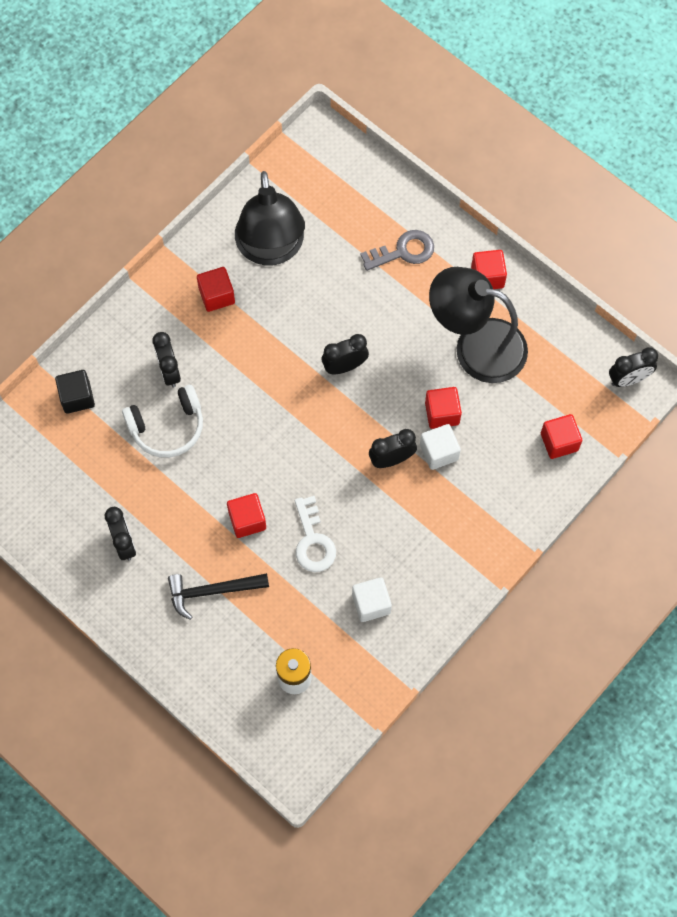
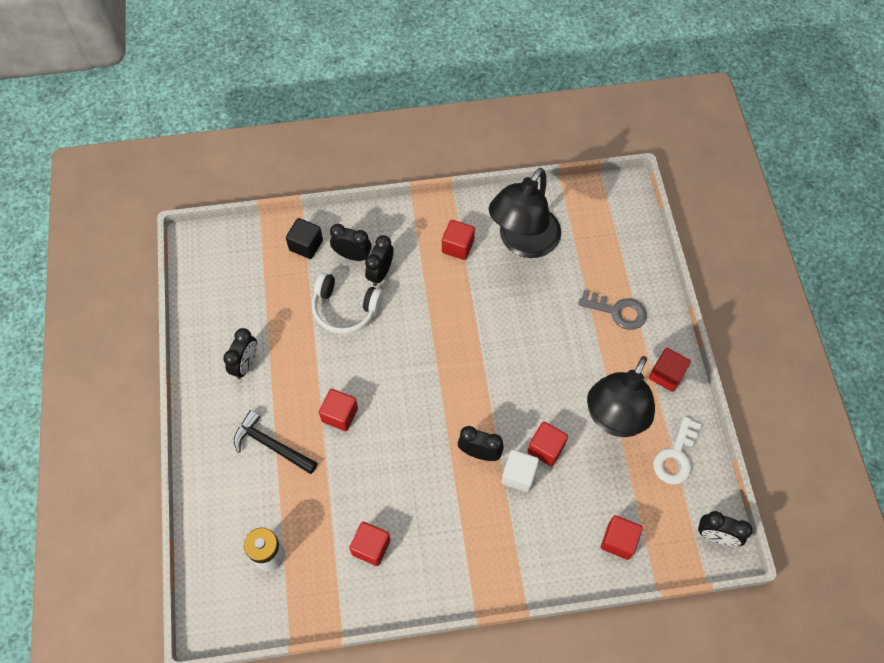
camera: 40 degrees right, 5 degrees down
white key [295,496,336,572] -> white key moved to [653,417,702,485]
black clock [322,334,369,374] -> black clock moved to [330,224,372,261]
white cube [352,577,392,622] -> red cube [349,522,390,566]
black lamp [429,267,528,383] -> black lamp turned 120 degrees counterclockwise [587,356,655,437]

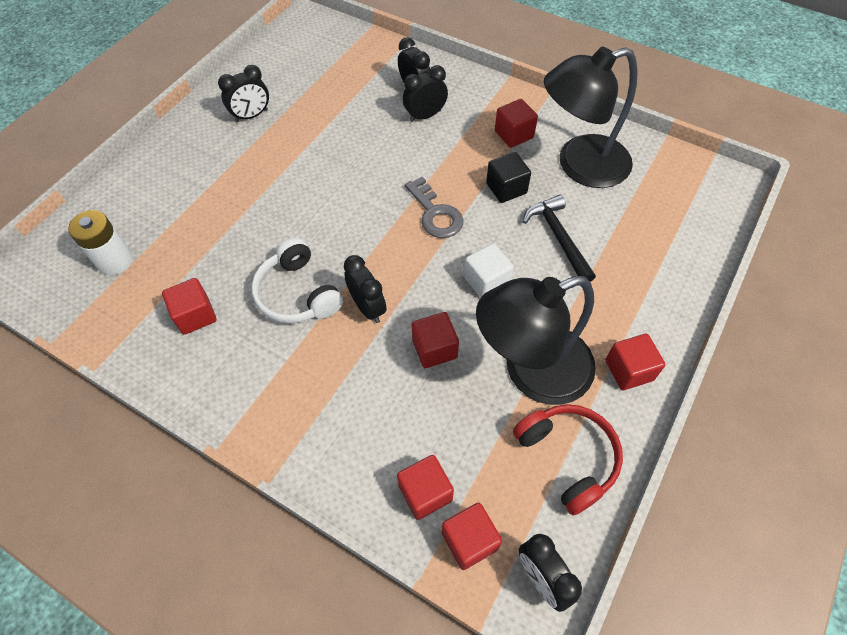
camera: 40 degrees right, 5 degrees down
black hammer [234,410,318,474] -> black hammer moved to [523,195,596,282]
black cube [286,218,323,259] -> black cube moved to [486,152,531,203]
white headphones [312,272,383,334] -> white headphones moved to [251,238,343,323]
red cube [319,389,358,431] -> red cube moved to [442,503,502,570]
white cube [501,450,539,492] -> white cube moved to [464,244,514,298]
grey key [578,290,647,330] -> grey key moved to [405,177,463,238]
white key [653,417,702,485] -> red headphones [513,404,623,515]

